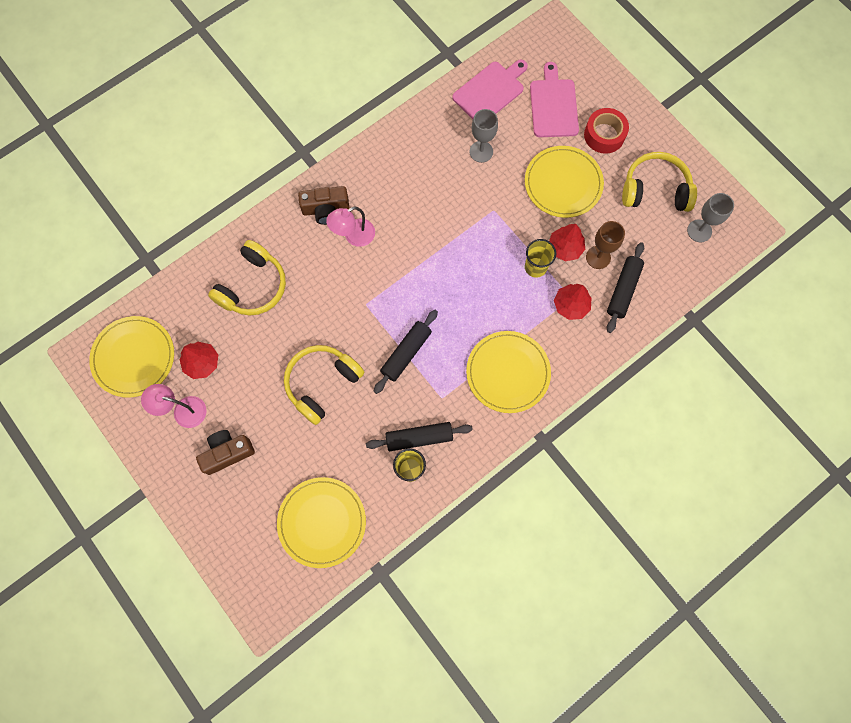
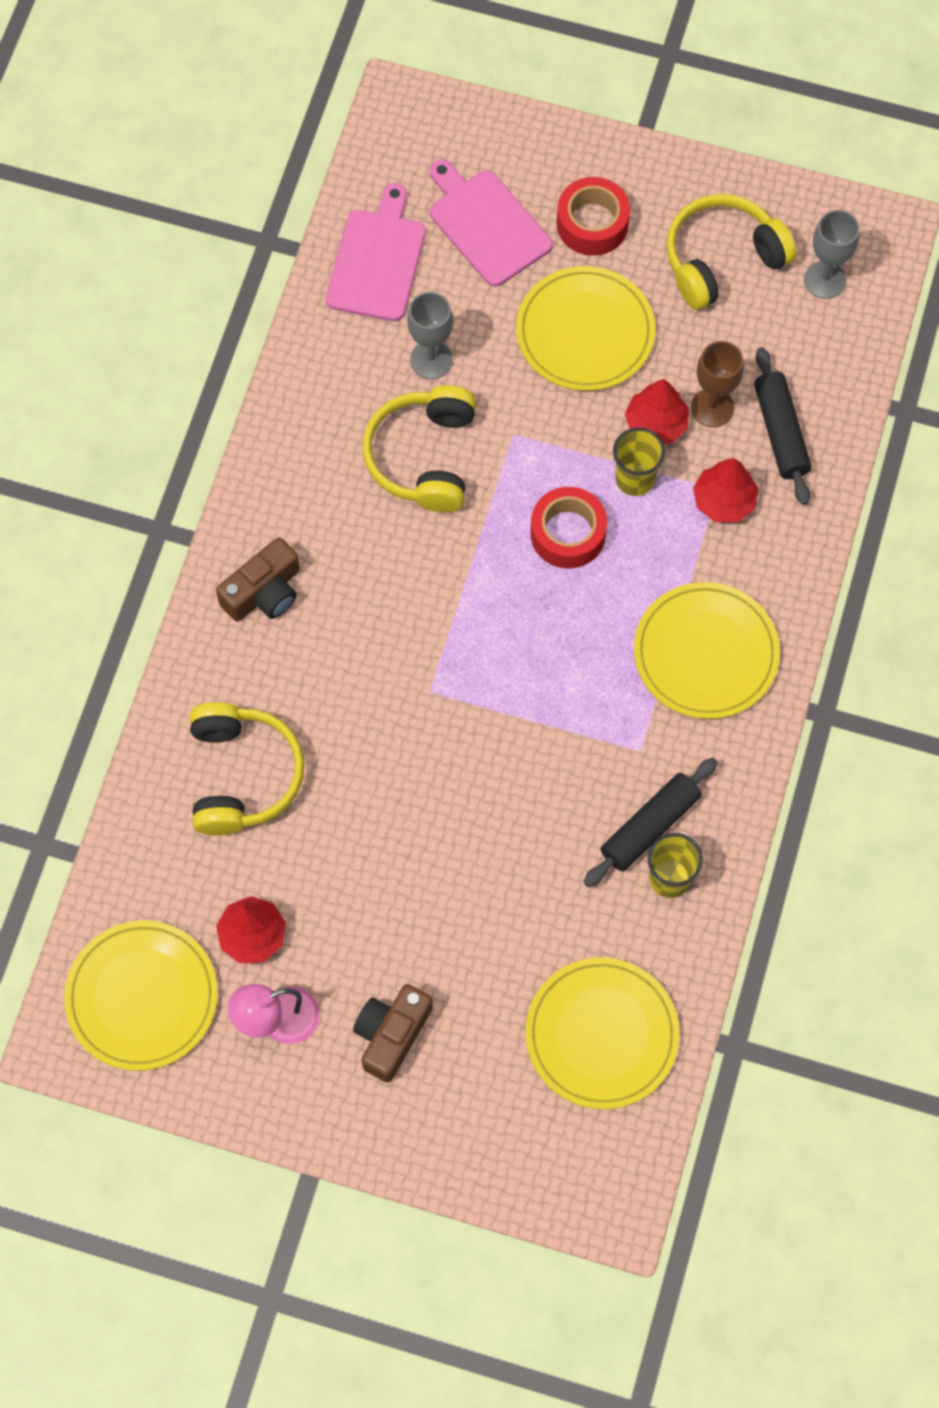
camera: 35 degrees left, 5 degrees down
yellow headphones [284,345,364,425] -> yellow headphones moved to [363,385,476,512]
pink lamp [326,206,375,247] -> none
black rolling pin [373,310,438,394] -> none
none -> red tape [530,487,607,569]

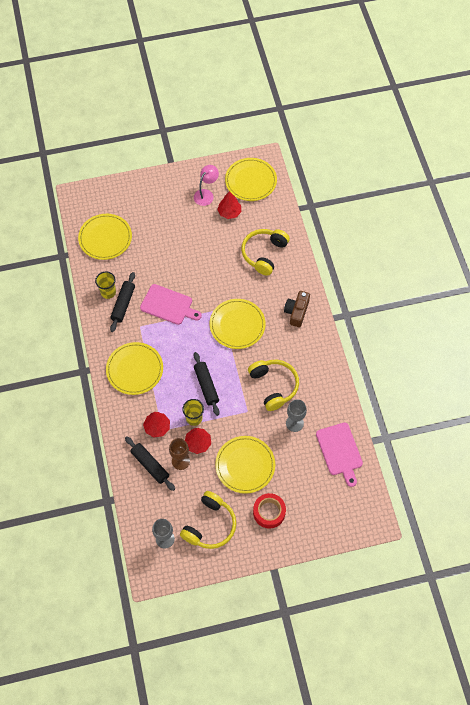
camera: 150 degrees right, 5 degrees down
yellow headphones [190,702,305,836] -> yellow headphones turned 60 degrees clockwise [241,229,290,276]
brown camera [353,984,433,1083] -> none
pink cutting board [429,160,553,287] -> pink cutting board moved to [140,284,202,325]
red tape [530,487,607,569] -> black rolling pin [194,352,220,416]
none -> yellow plate [210,299,266,349]

